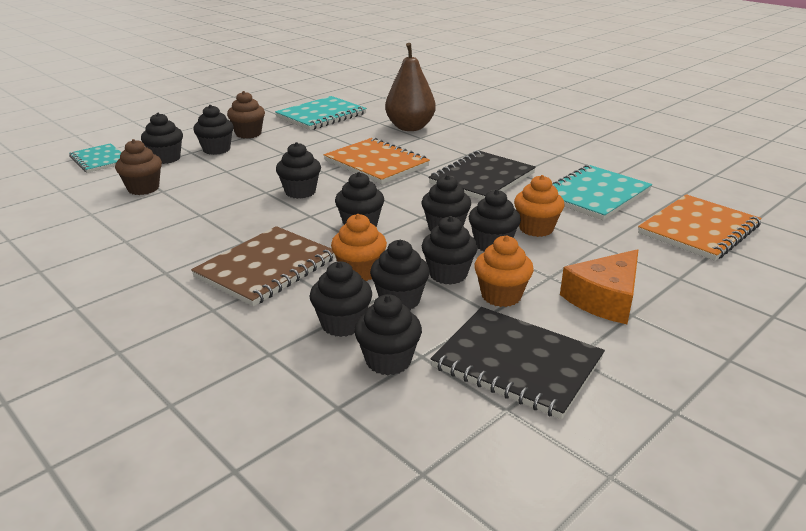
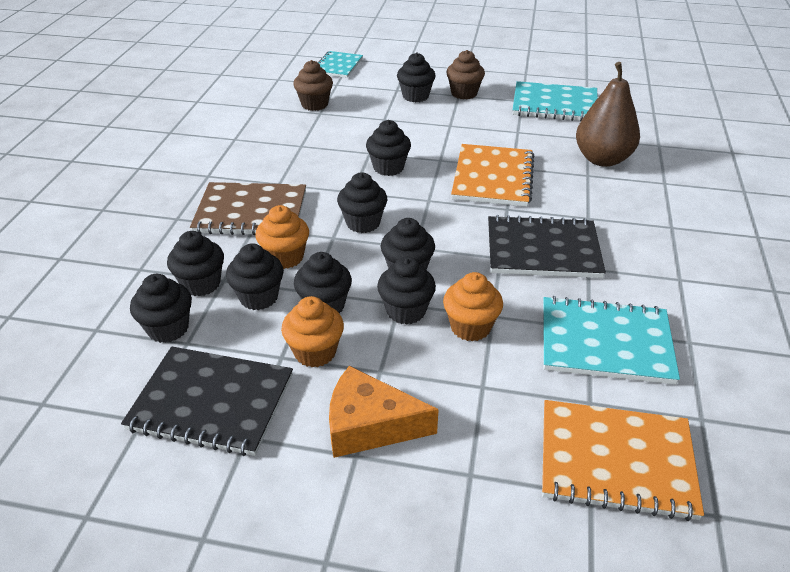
camera: 55 degrees right, 10 degrees up
black cupcake [141,113,183,164] -> none
black notebook [430,307,605,419] -> black notebook turned 75 degrees counterclockwise [121,346,293,456]

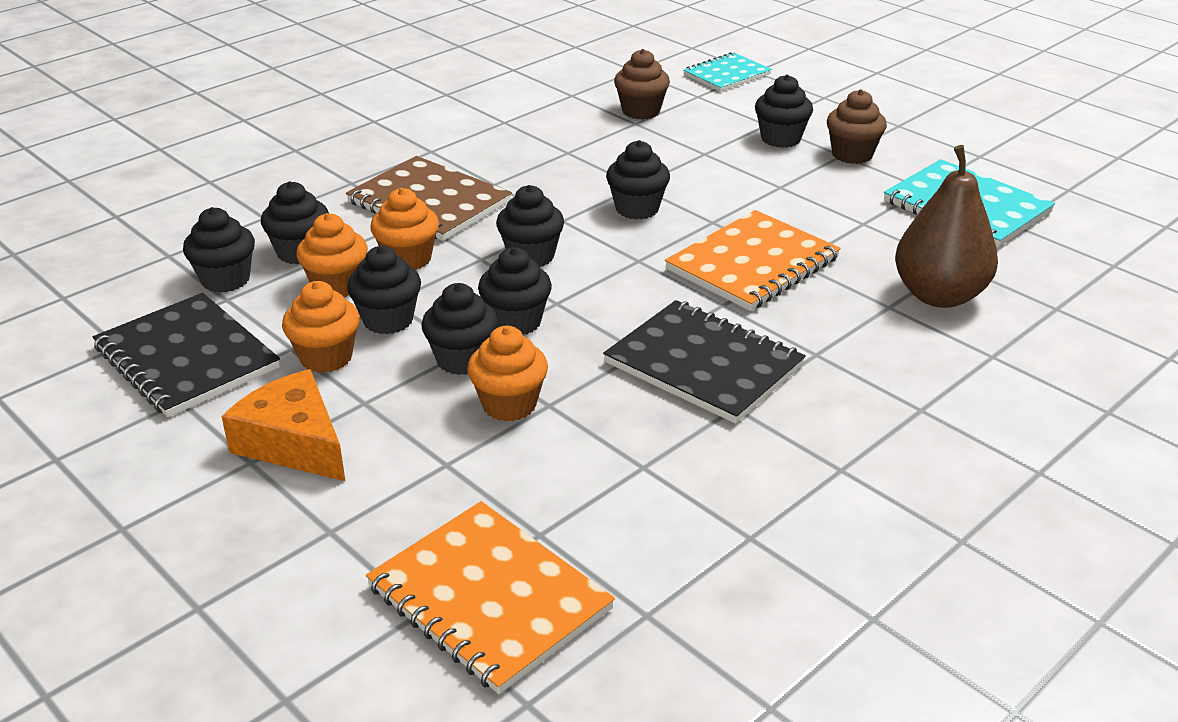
camera: 35 degrees right, 5 degrees down
black cupcake [226,243,284,310] -> orange cupcake [296,213,368,297]
turquoise notebook [543,296,680,385] -> none

